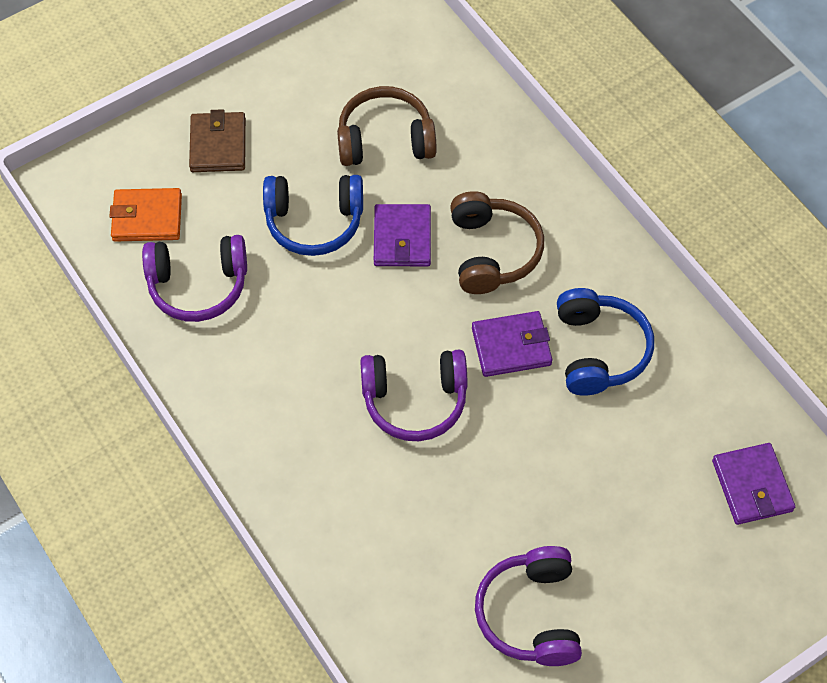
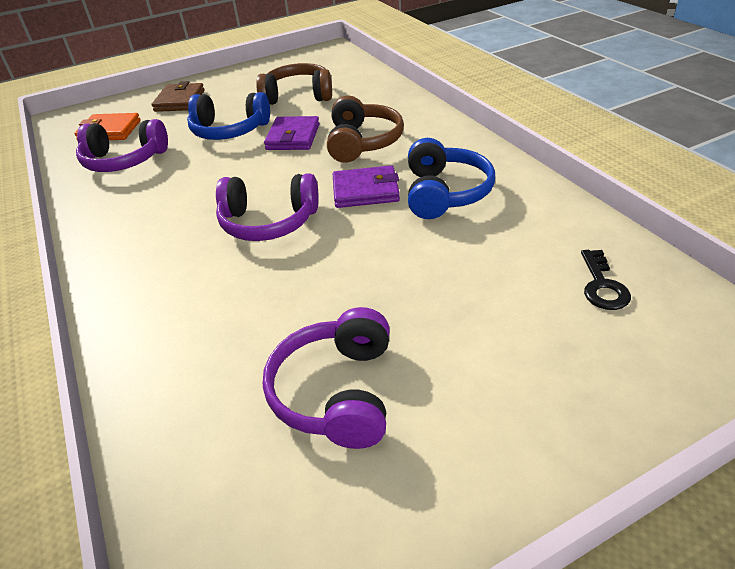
camera: 10 degrees right, 20 degrees down
purple wallet [712,443,795,525] -> black key [581,250,631,310]

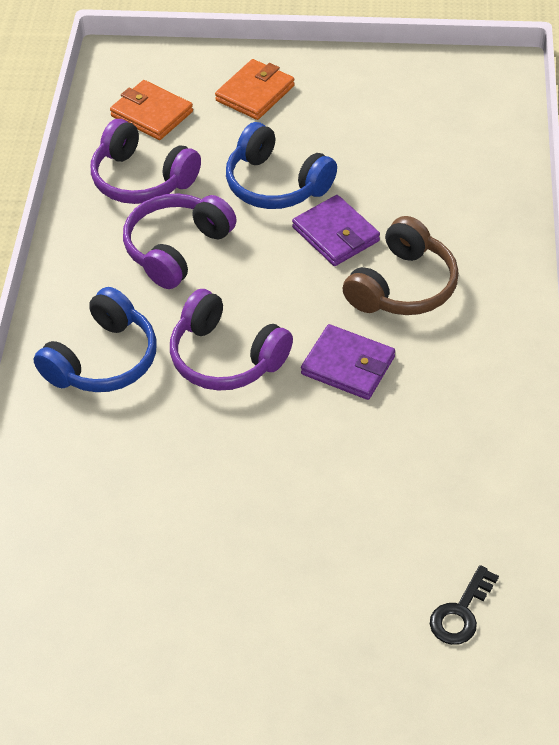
camera: 30 degrees right, 10 degrees up
brown wallet [152,81,205,112] -> orange wallet [215,59,295,120]
brown headphones [256,63,332,105] -> none
purple headphones [263,307,390,449] -> purple headphones moved to [123,194,237,289]
purple wallet [264,116,320,150] -> purple wallet turned 75 degrees counterclockwise [292,195,380,266]
blue headphones [408,138,495,219] -> blue headphones moved to [33,287,156,392]

